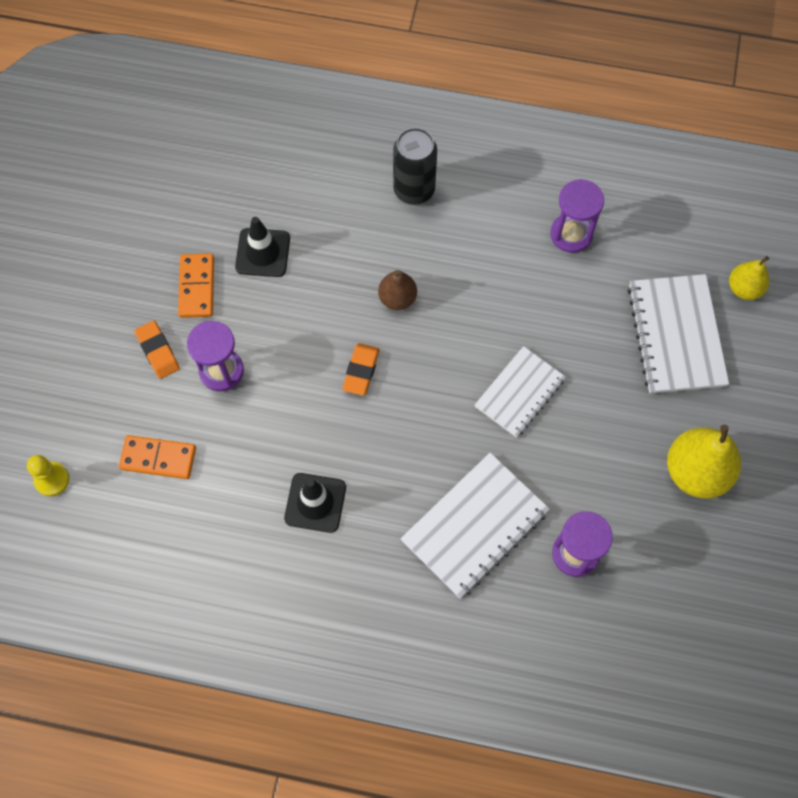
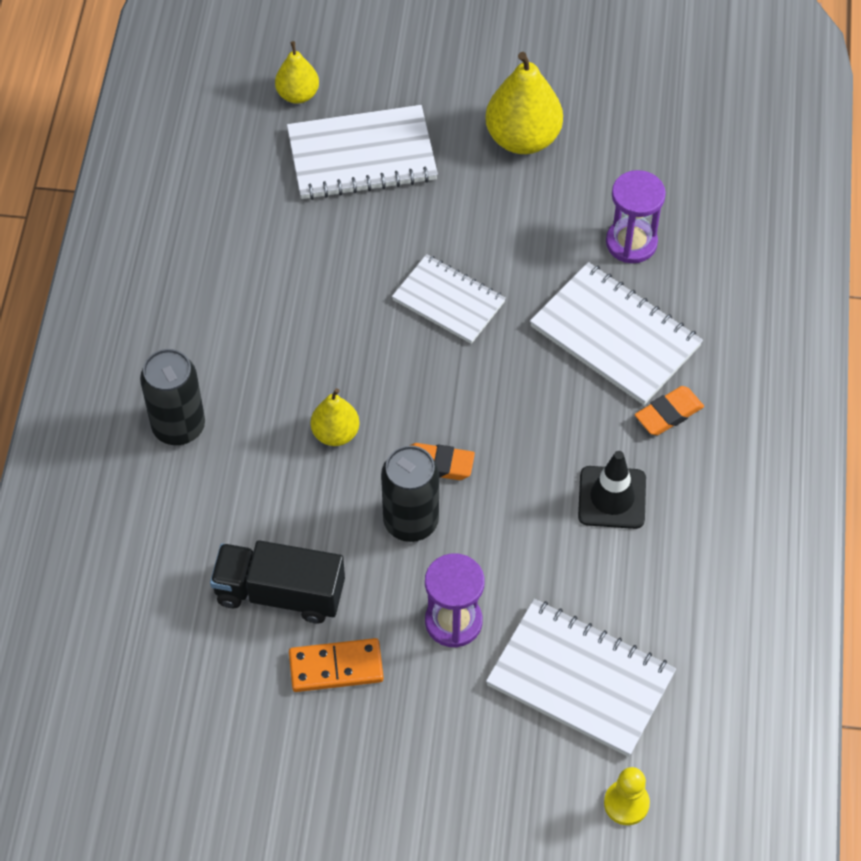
camera: 95 degrees left, 10 degrees down
orange domino [119,435,196,479] -> white notebook [486,599,676,757]
orange eraser [134,321,180,379] -> orange eraser moved to [635,386,704,435]
black traffic cone [235,217,290,277] -> black truck [210,540,345,624]
brown pear [378,270,417,310] -> yellow pear [311,388,360,446]
purple hourglass [550,179,604,253] -> none
none -> black can [381,445,439,542]

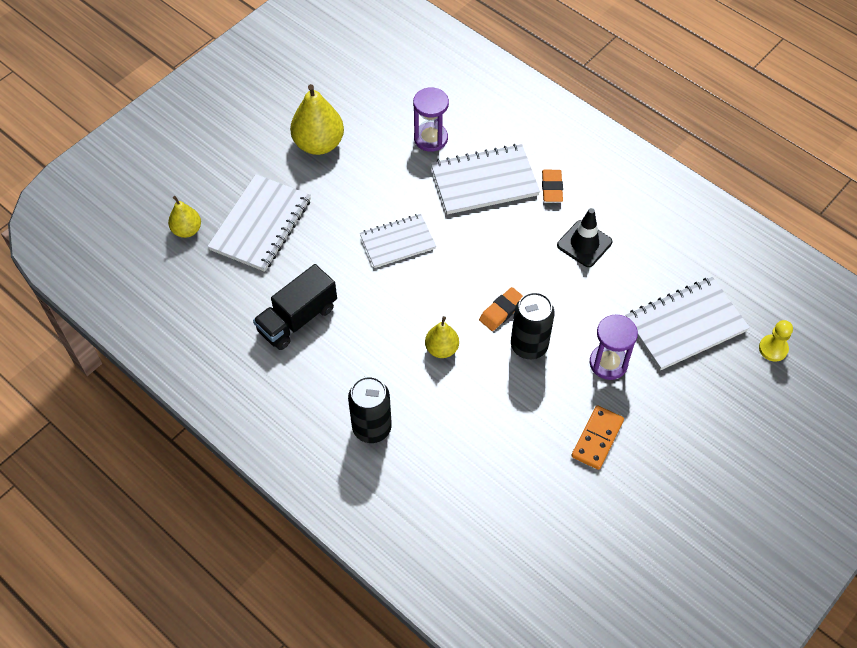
camera: 55 degrees left, 0 degrees up
black truck [210,540,345,624] -> black truck moved to [253,264,337,350]

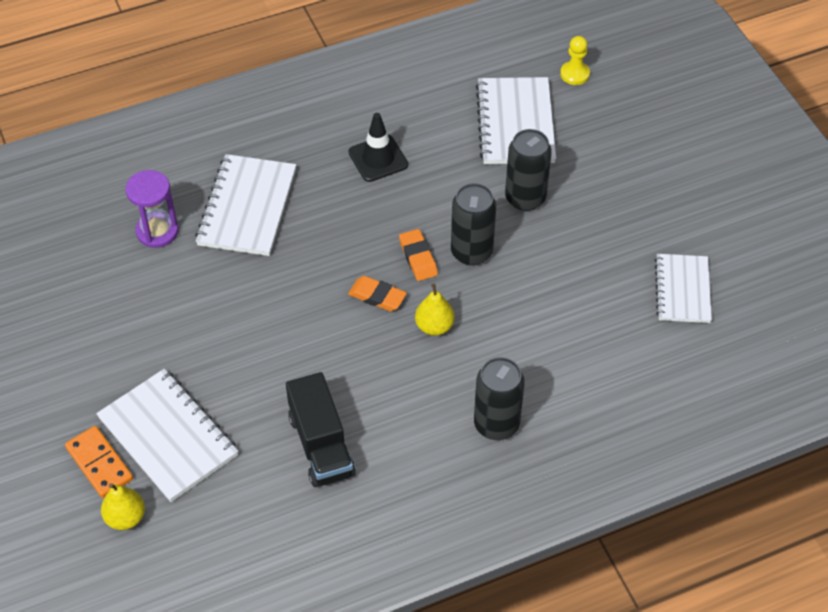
camera: 65 degrees left, 5 degrees down
yellow pear [290,84,344,155] -> none
white notebook [360,214,436,268] -> white notebook moved to [655,254,712,323]
orange eraser [542,170,563,202] -> orange eraser moved to [348,276,407,311]
orange domino [571,405,624,470] -> orange domino moved to [65,426,133,498]
purple hourglass [590,314,638,380] -> black can [505,129,552,211]

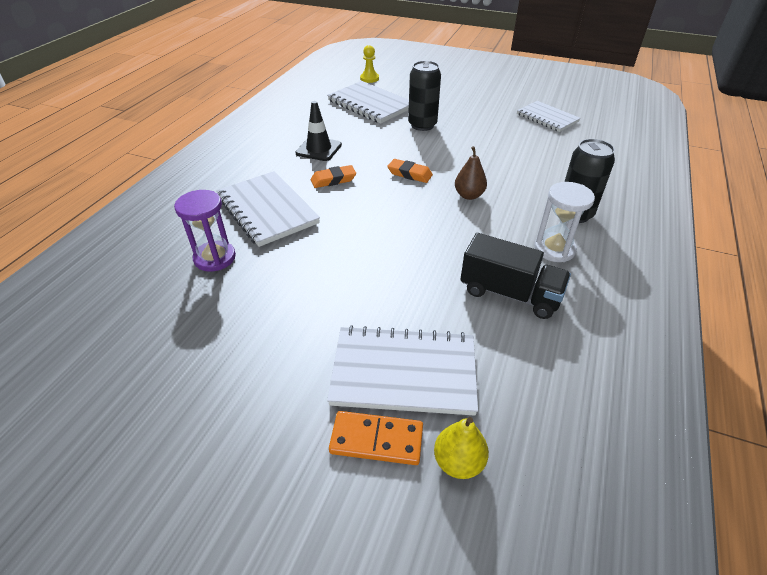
camera: 45 degrees left, 10 degrees down
orange eraser [348,276,407,311] -> orange eraser moved to [311,165,356,188]
yellow pear [415,284,455,336] -> brown pear [455,146,487,200]
black can [451,183,496,266] -> none
none -> white hourglass [534,182,595,262]

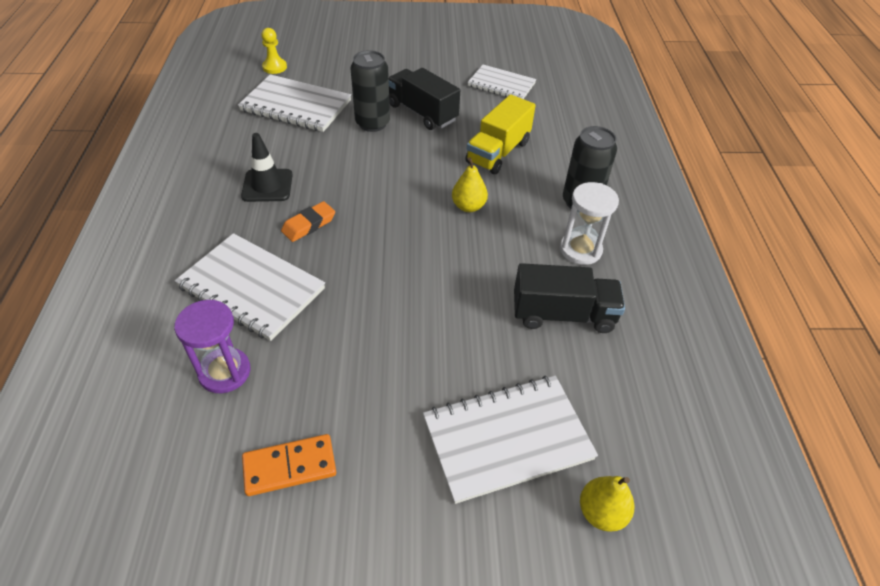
camera: 25 degrees left, 5 degrees up
orange domino [329,411,423,465] -> orange domino moved to [242,434,336,496]
orange eraser [387,159,433,183] -> none
brown pear [455,146,487,200] -> yellow pear [452,157,488,212]
none -> black truck [389,68,460,130]
none -> yellow truck [465,94,536,174]

